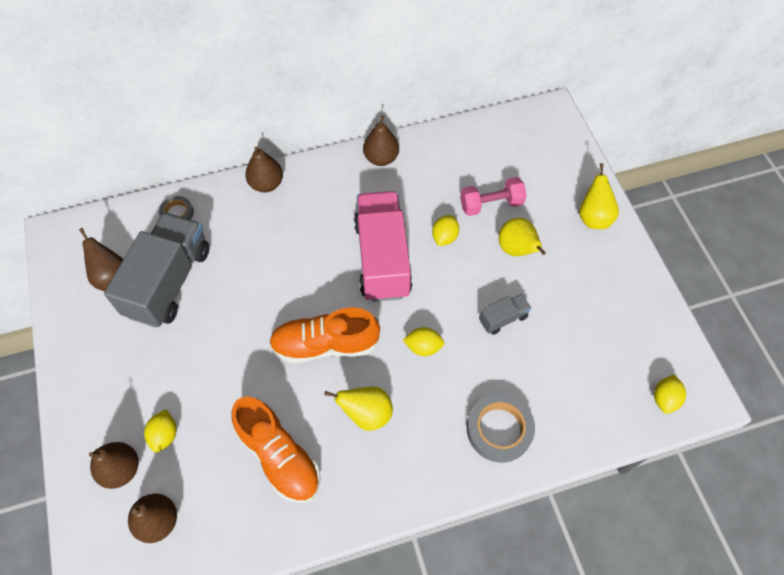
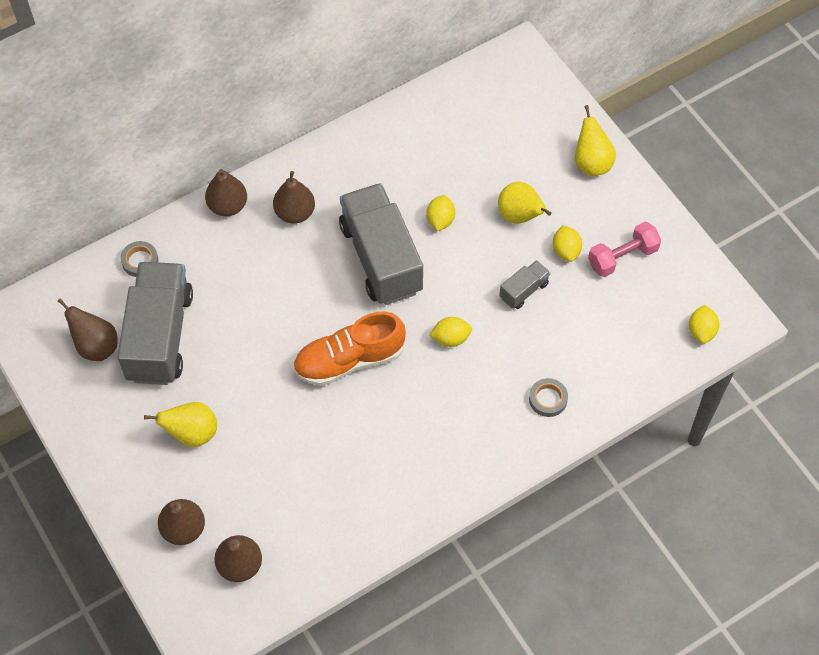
camera: 15 degrees left, 0 degrees up
yellow lemon [144,409,176,453] -> yellow lemon moved to [553,225,582,262]
orange shoe [231,397,320,503] -> none
yellow pear [324,387,393,431] -> yellow pear moved to [144,402,217,447]
pink truck [354,191,412,302] -> grey truck [339,183,423,305]
brown pear [363,116,399,166] -> brown pear moved to [273,171,315,224]
pink dumbbell [460,177,527,216] -> pink dumbbell moved to [588,222,661,277]
grey tape [467,393,535,462] -> grey tape [529,378,568,417], size x0.57

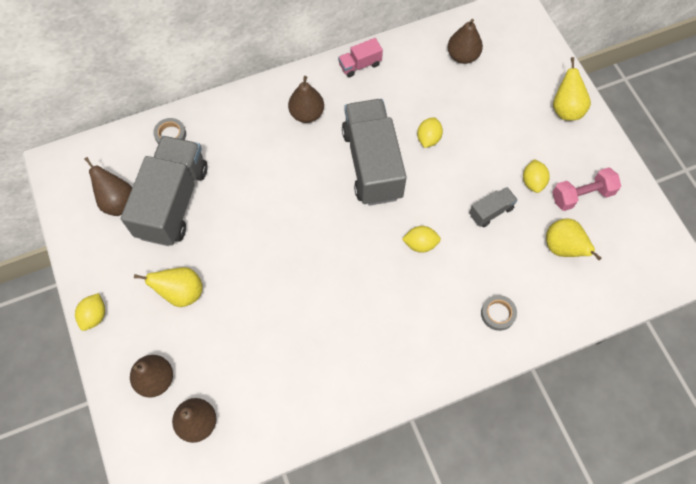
camera: 10 degrees right, 5 degrees up
brown pear [205,169,247,216] -> brown pear moved to [448,19,483,64]
orange shoe [293,312,406,386] -> none
yellow pear [498,182,552,224] -> yellow pear moved to [546,219,601,260]
yellow lemon [689,305,719,344] -> yellow lemon moved to [75,293,105,331]
none -> pink truck [338,38,383,78]

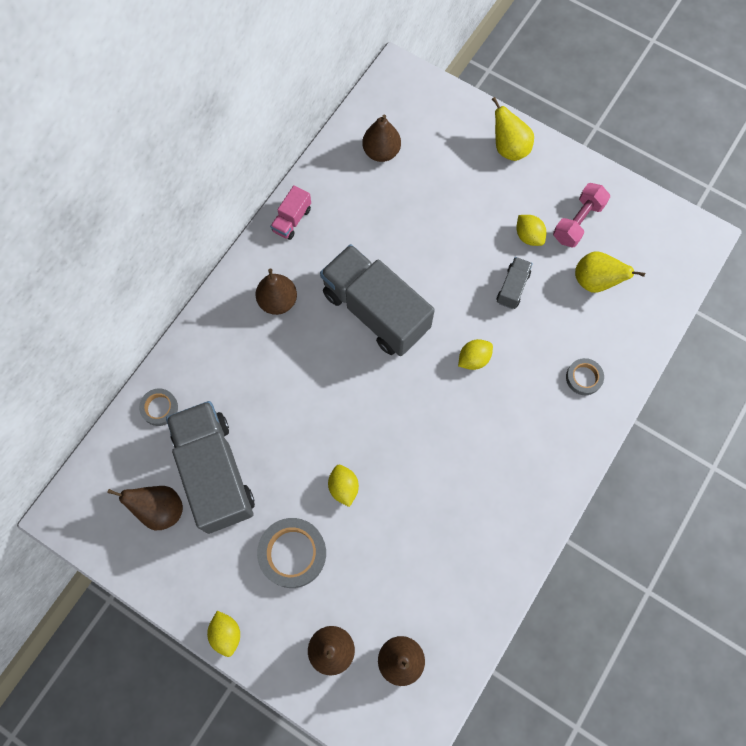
camera: 35 degrees left, 5 degrees up
yellow pear [134,267,203,307] -> grey tape [257,518,326,588]
yellow lemon [417,117,443,148] -> yellow lemon moved to [328,465,359,507]

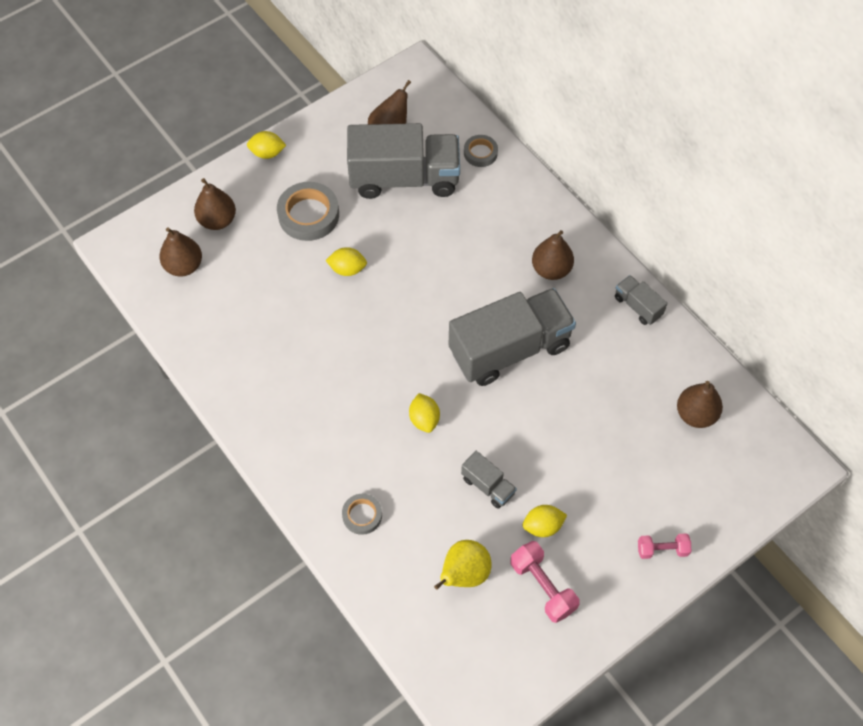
camera: 110 degrees right, 10 degrees down
pink truck [270,185,311,240] -> grey truck [615,275,668,325]
yellow pear [492,97,534,161] -> pink dumbbell [638,533,691,559]

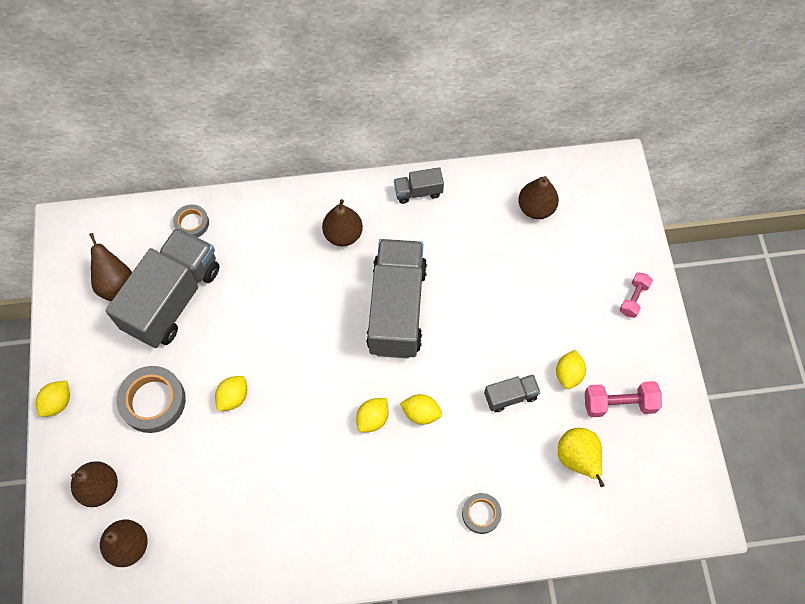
camera: 60 degrees left, 5 degrees up
none -> yellow lemon [356,398,389,432]

